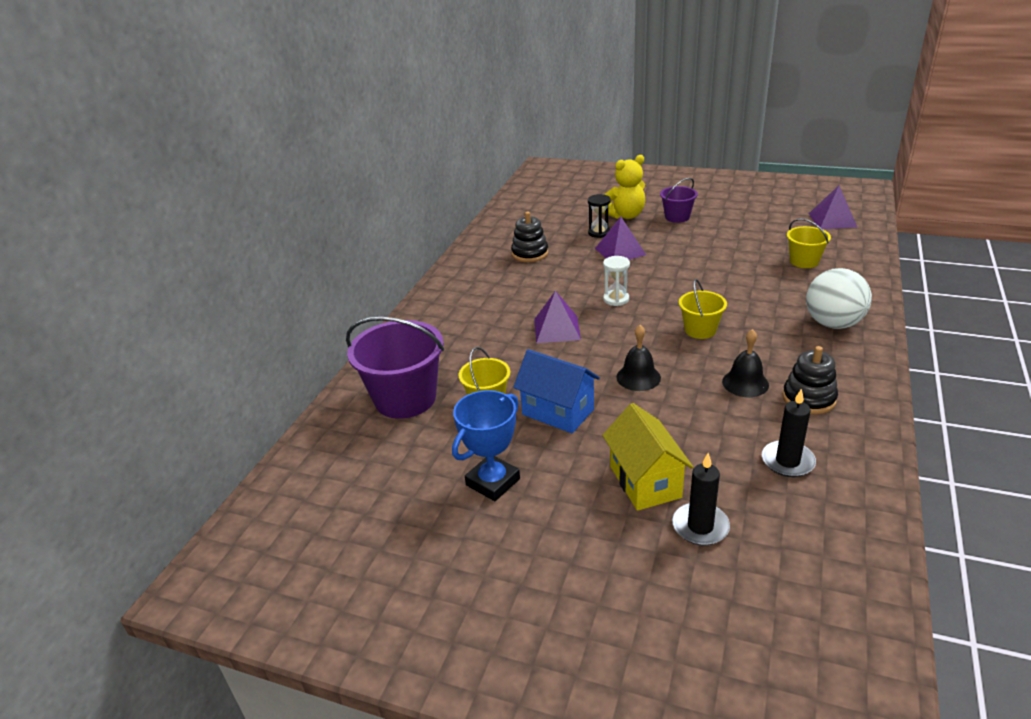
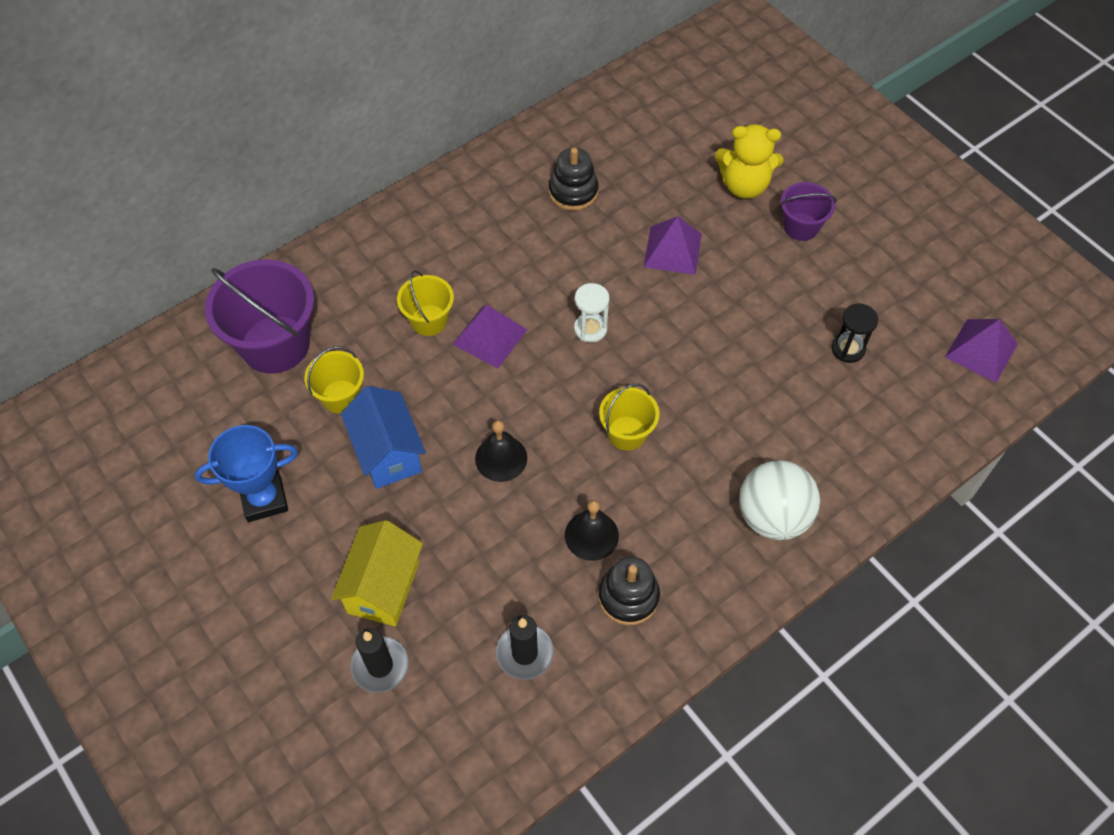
camera: 30 degrees right, 25 degrees up
black hourglass [588,194,611,238] -> black hourglass moved to [832,303,878,363]
yellow bucket [787,219,831,268] -> yellow bucket moved to [397,270,454,336]

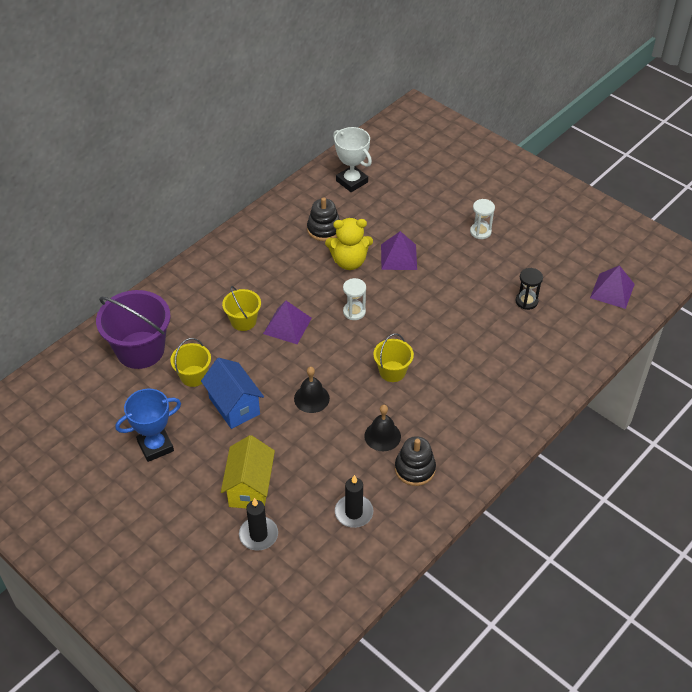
camera: 10 degrees left, 10 degrees down
yellow teddy bear [715,124,784,199] -> yellow teddy bear moved to [325,218,373,270]
white ball [739,461,820,540] -> none
purple bucket [780,182,837,241] -> white hourglass [470,199,495,239]
none -> white trophy [333,127,372,192]

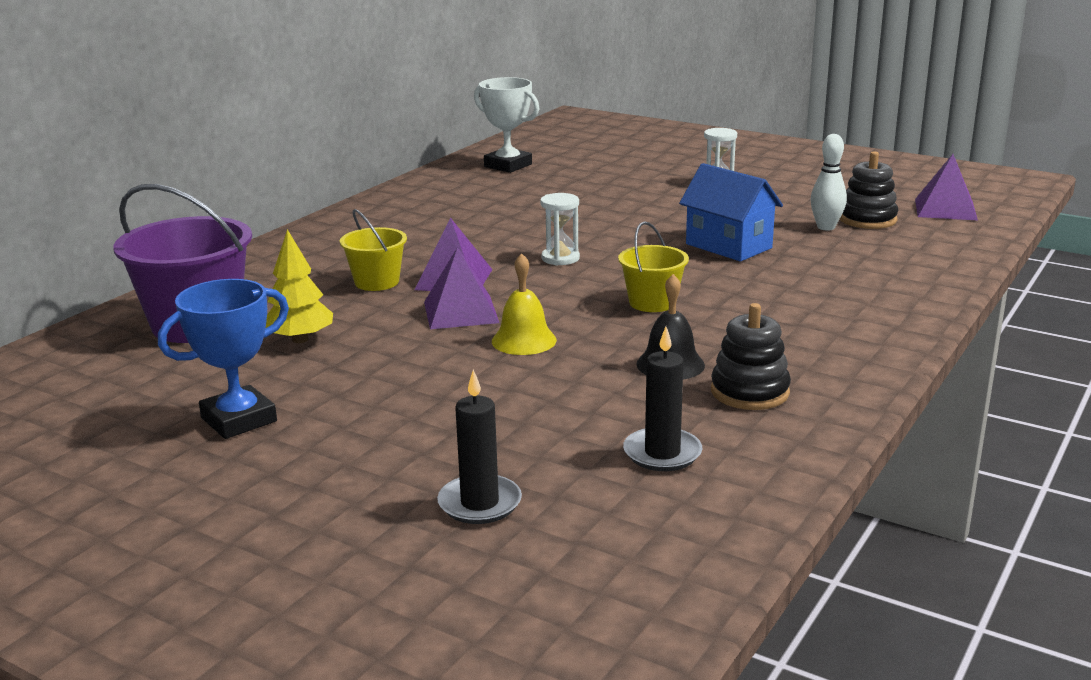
camera: 10 degrees left, 25 degrees down
yellow bucket [170,338,211,387] -> yellow tree [266,229,333,343]
blue house [201,358,264,429] -> blue house moved to [679,163,783,261]
yellow house [221,435,275,508] -> none
black bell [294,367,330,413] -> yellow bell [492,253,557,355]
black stacking toy [307,197,340,241] -> black stacking toy moved to [840,151,898,229]
yellow teddy bear [325,218,373,270] -> none
purple pyramid [381,231,417,270] -> purple pyramid moved to [424,247,499,329]
black hourglass [516,268,543,310] -> white bowling pin [811,134,847,231]

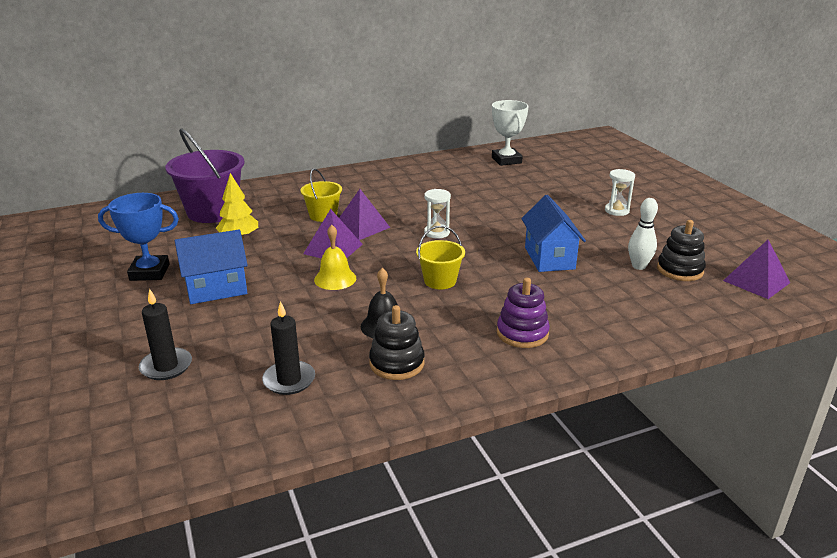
camera: 35 degrees right, 5 degrees up
none -> blue house [174,230,248,304]
none -> purple stacking toy [497,278,550,348]

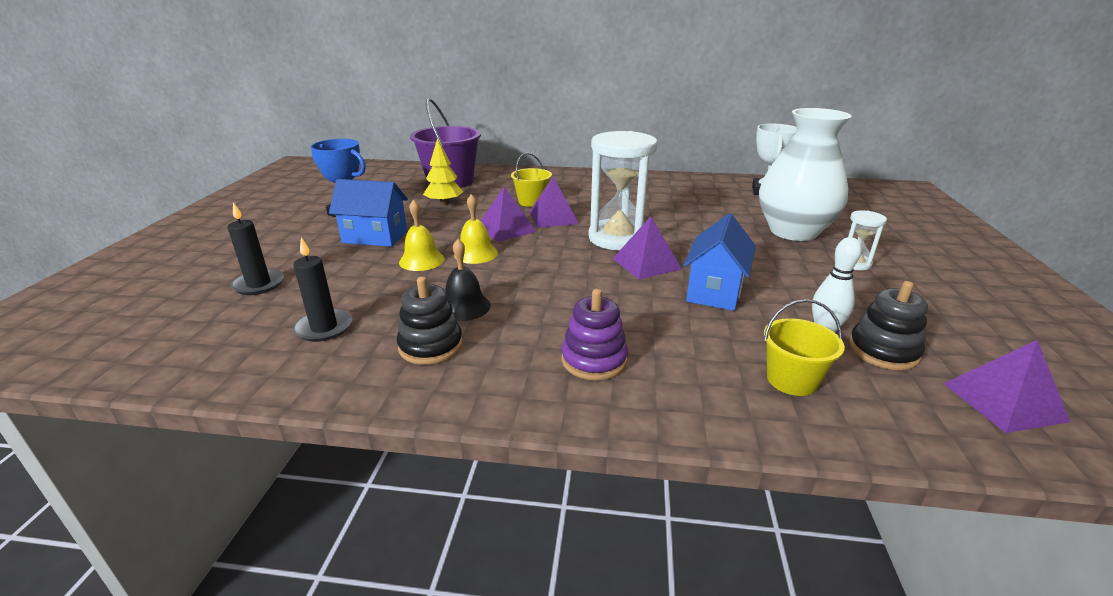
camera: 30 degrees right, 0 degrees up
yellow bucket [416,226,465,289] -> yellow bucket moved to [764,299,845,396]
white hourglass [424,189,451,239] -> white hourglass [588,131,657,250], size x2.13
none -> yellow bell [399,199,445,271]
none -> purple pyramid [612,217,682,280]
none -> white vase [759,108,852,241]

